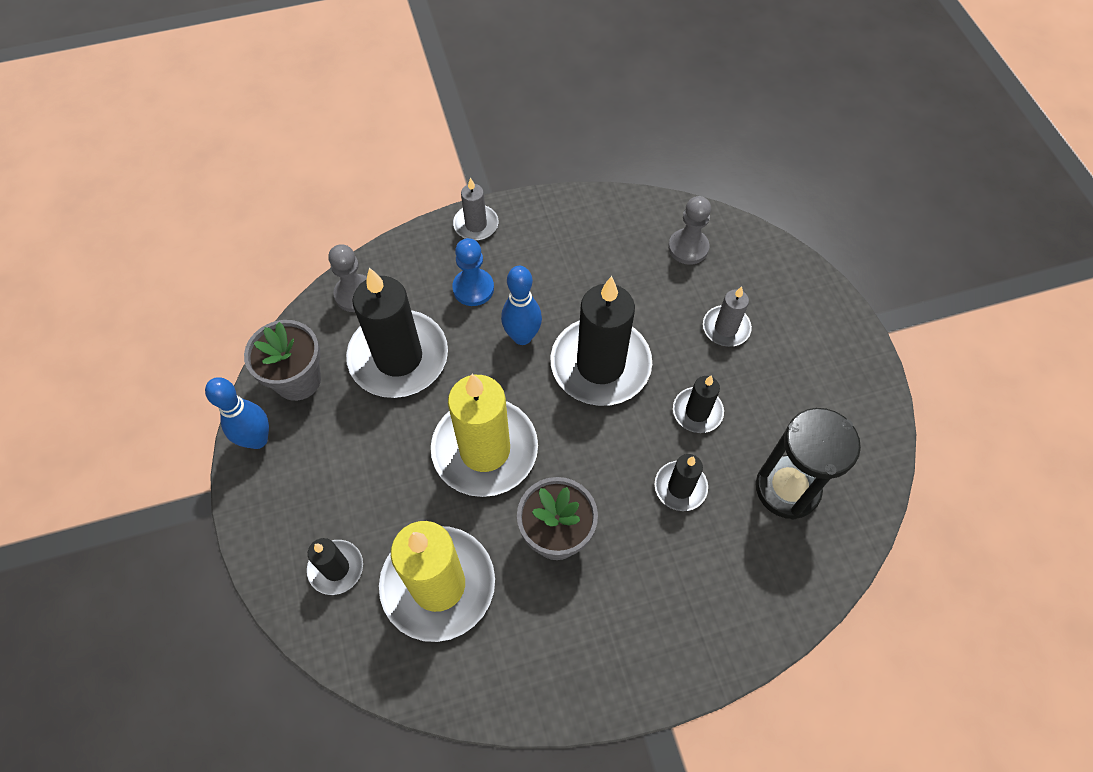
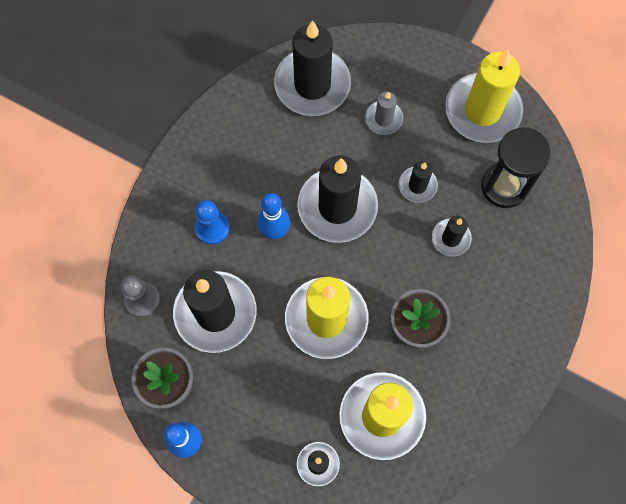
camera: 45 degrees left, 10 degrees up
grey candle [453,178,498,241] -> none
grey pawn [668,196,711,265] -> black candle [274,20,351,116]
none -> yellow candle [445,49,523,143]

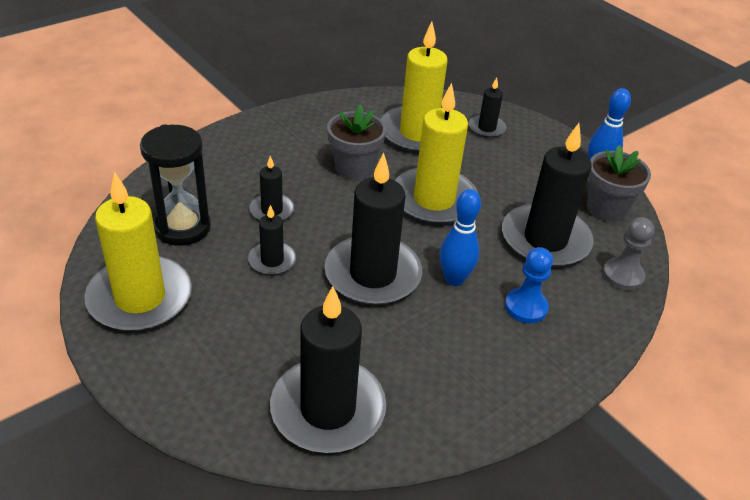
camera: 160 degrees left, 30 degrees down
grey candle [365,92,403,135] -> none

